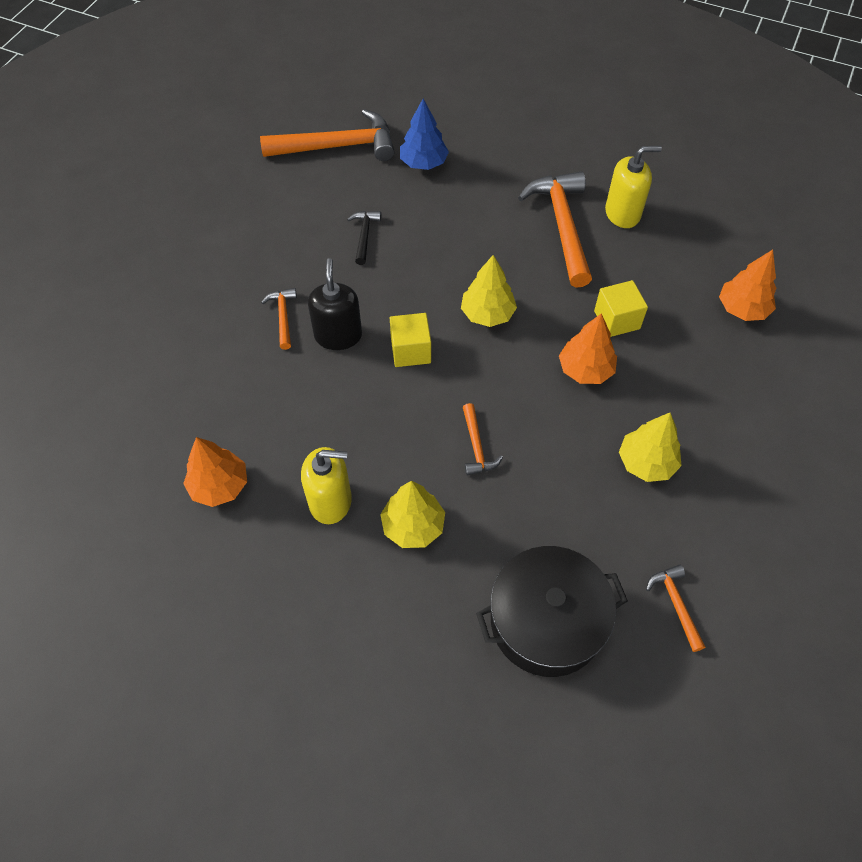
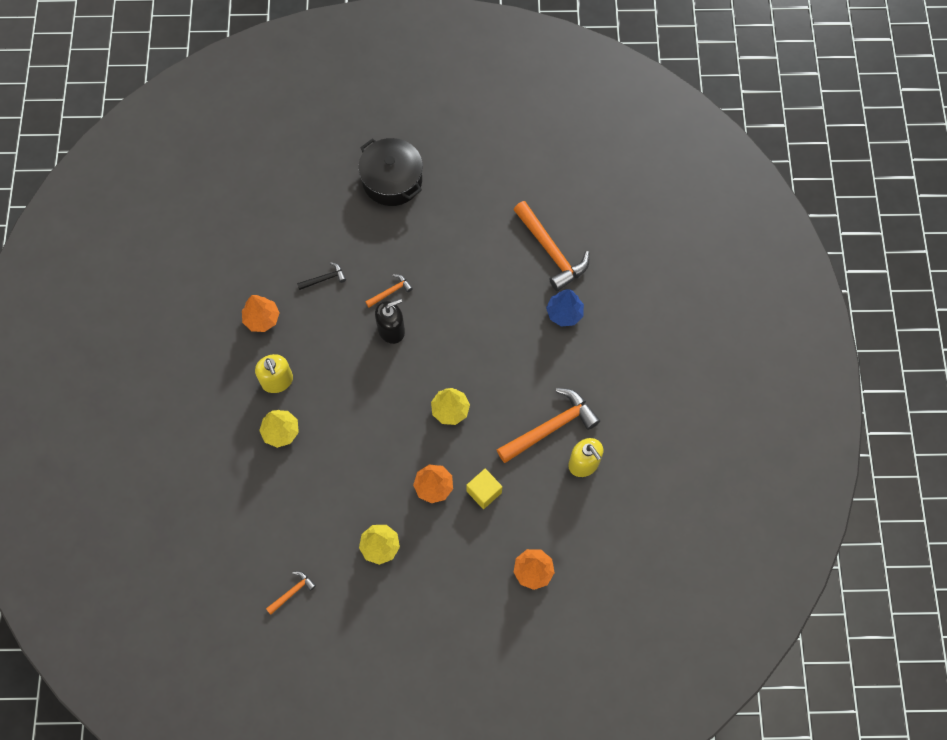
camera: 65 degrees right, 10 degrees up
black hammer [347,211,381,265] -> black hammer moved to [297,262,346,290]
yellow cube [390,313,431,367] -> none
orange hammer [463,403,503,476] -> none
black pot [476,546,628,677] -> black pot moved to [358,138,423,206]

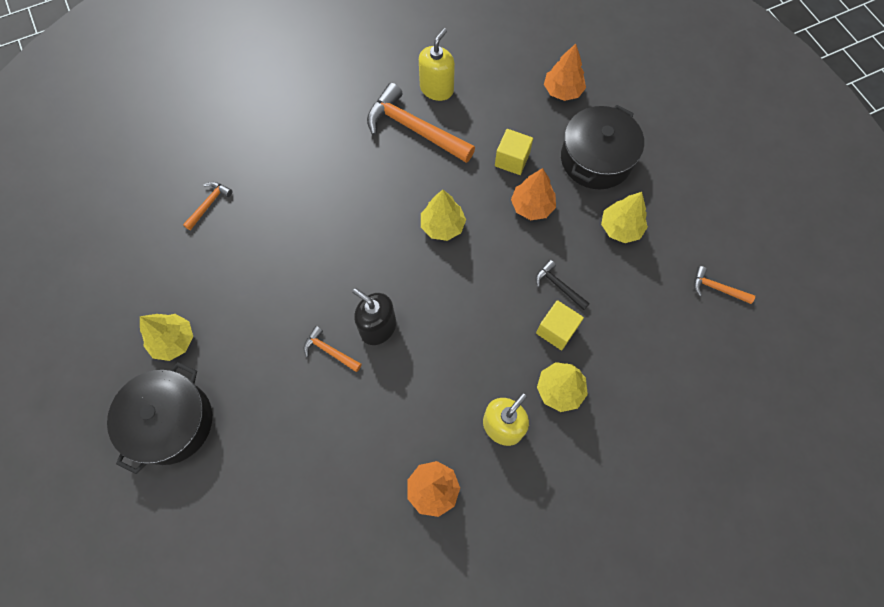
camera: 115 degrees left, 0 degrees up
black hammer [297,262,346,290] -> black hammer moved to [536,260,590,310]
orange hammer [513,201,590,291] -> orange hammer [183,182,233,230], size x0.48
blue tree [546,289,584,327] -> none
none -> yellow tree [140,314,193,361]
none -> yellow cube [536,300,584,350]
none -> black pot [561,105,644,189]

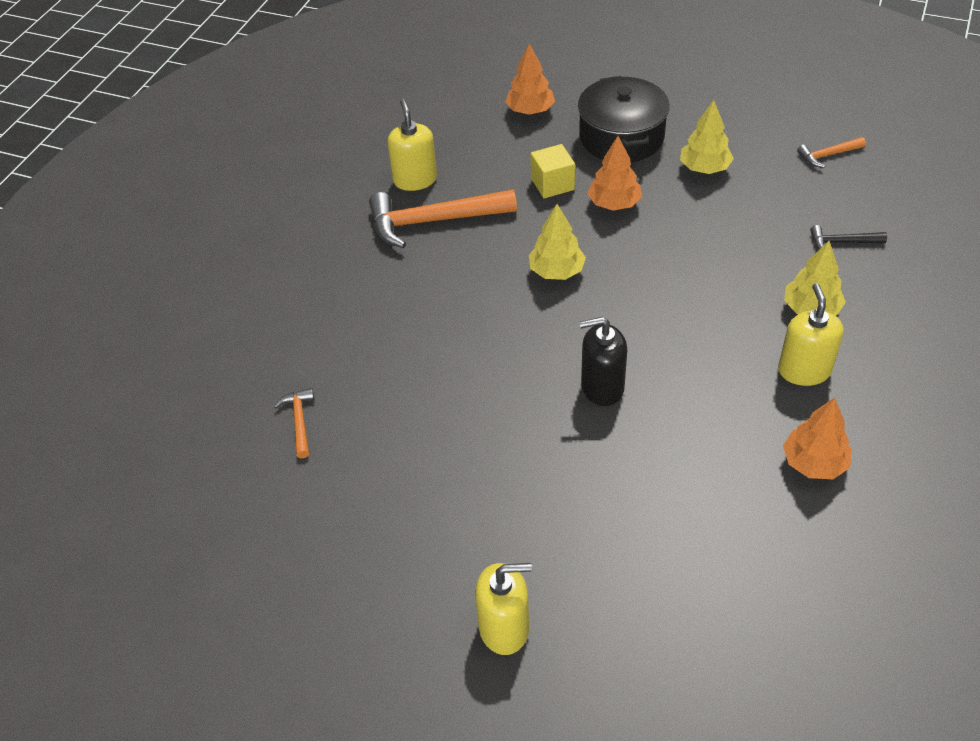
camera: 40 degrees left, 20 degrees down
black pot [107,362,212,474] -> yellow soap dispenser [475,563,532,655]
yellow tree [140,314,193,361] -> none
orange hammer [303,326,362,372] -> none
black hammer [536,260,590,310] -> black hammer moved to [810,225,887,249]
yellow cube [536,300,584,350] -> none

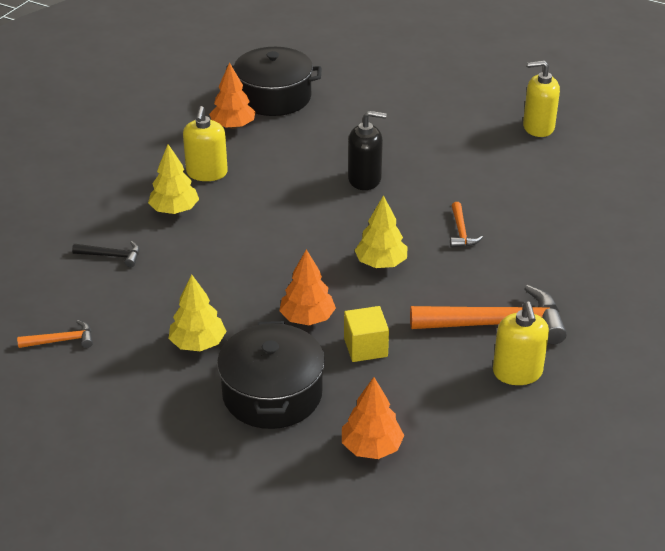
camera: 175 degrees left, 10 degrees down
orange hammer [274,388,314,458] -> orange hammer moved to [450,202,483,248]
yellow soap dispenser [475,563,532,655] -> yellow soap dispenser moved to [523,61,560,137]
none -> black pot [226,47,322,116]

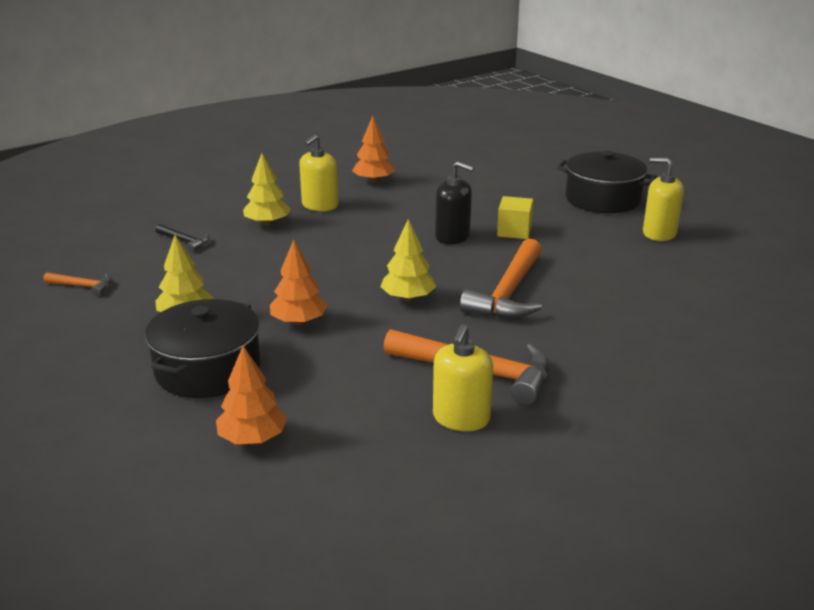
camera: 25 degrees right, 10 degrees down
black pot [226,47,322,116] -> black pot moved to [557,151,657,213]
yellow cube [344,306,389,362] -> yellow cube moved to [497,196,533,239]
orange hammer [450,202,483,248] -> orange hammer [460,239,542,318], size x2.10

